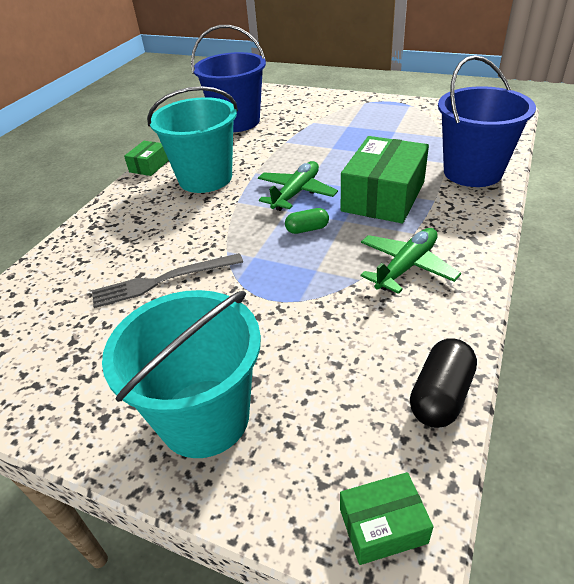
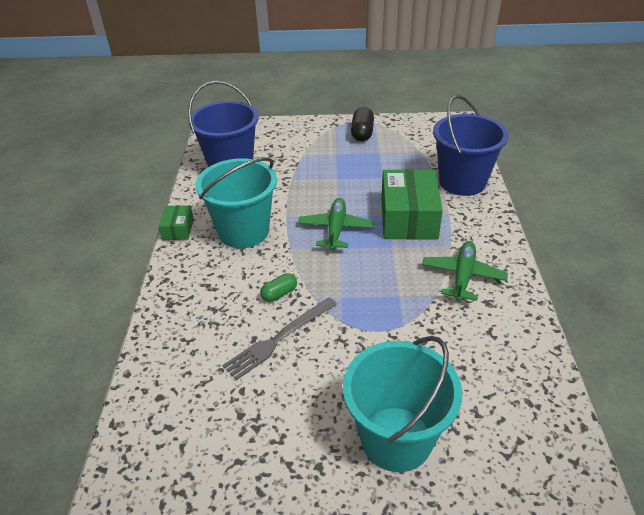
camera: 25 degrees left, 0 degrees up
green capsule [285,208,329,234] -> green capsule moved to [260,273,297,302]
green box [340,472,434,565] -> none
black capsule [410,338,477,428] -> black capsule moved to [351,107,374,142]

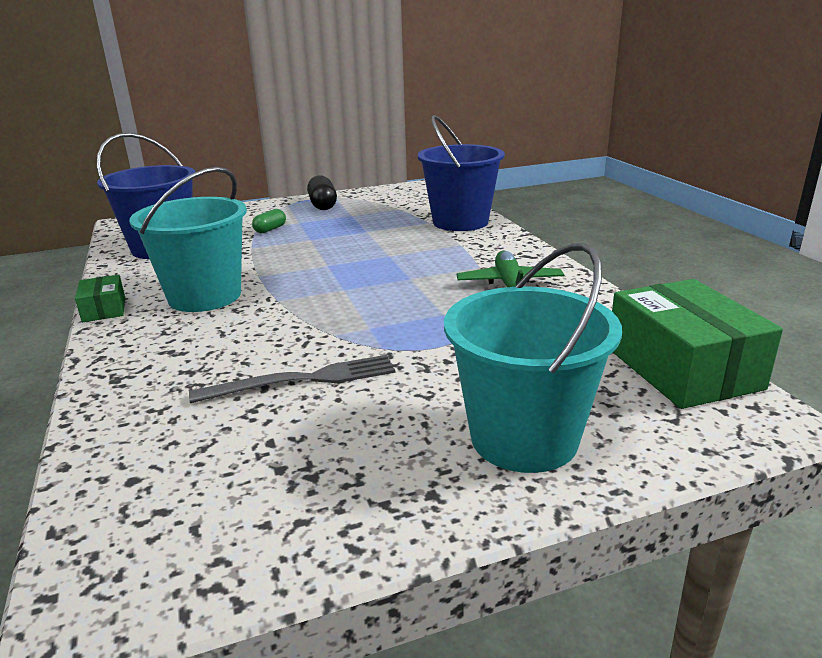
camera: 20 degrees left, 15 degrees down
grey fork [222,297,337,380] -> grey fork turned 135 degrees counterclockwise [189,355,395,403]
green capsule [260,273,297,302] -> green capsule moved to [252,209,286,233]
green plane [298,198,375,250] -> none
green box [381,169,443,240] -> green box moved to [612,279,783,409]

